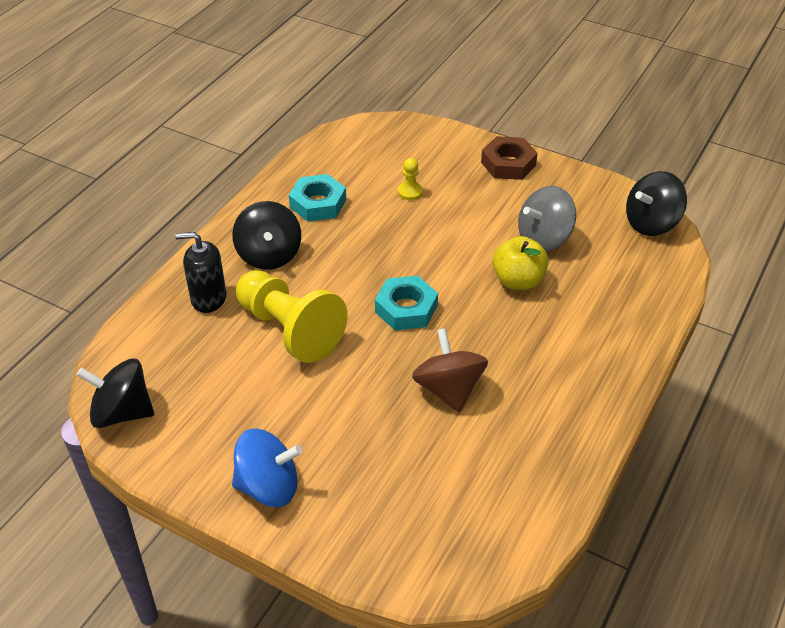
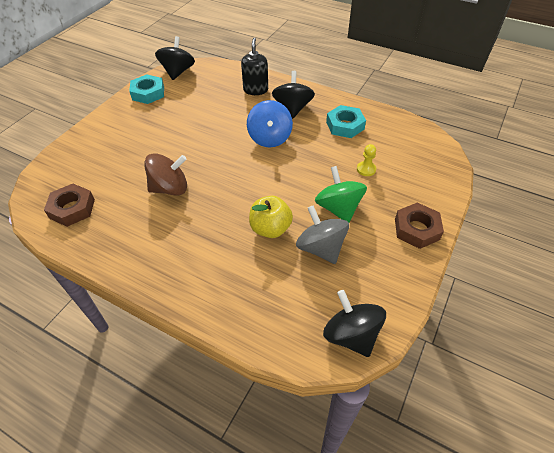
camera: 90 degrees right, 5 degrees up
black spinning top [232,201,301,270] -> black spinning top turned 105 degrees clockwise [272,71,315,119]
blue spinning top [232,429,302,507] -> blue spinning top moved to [247,100,293,148]
yellow pawn [236,270,348,363] -> none
turquoise nut [375,276,438,330] -> turquoise nut moved to [129,74,164,104]
none -> brown nut [44,184,95,227]
none -> green spinning top [315,166,367,222]

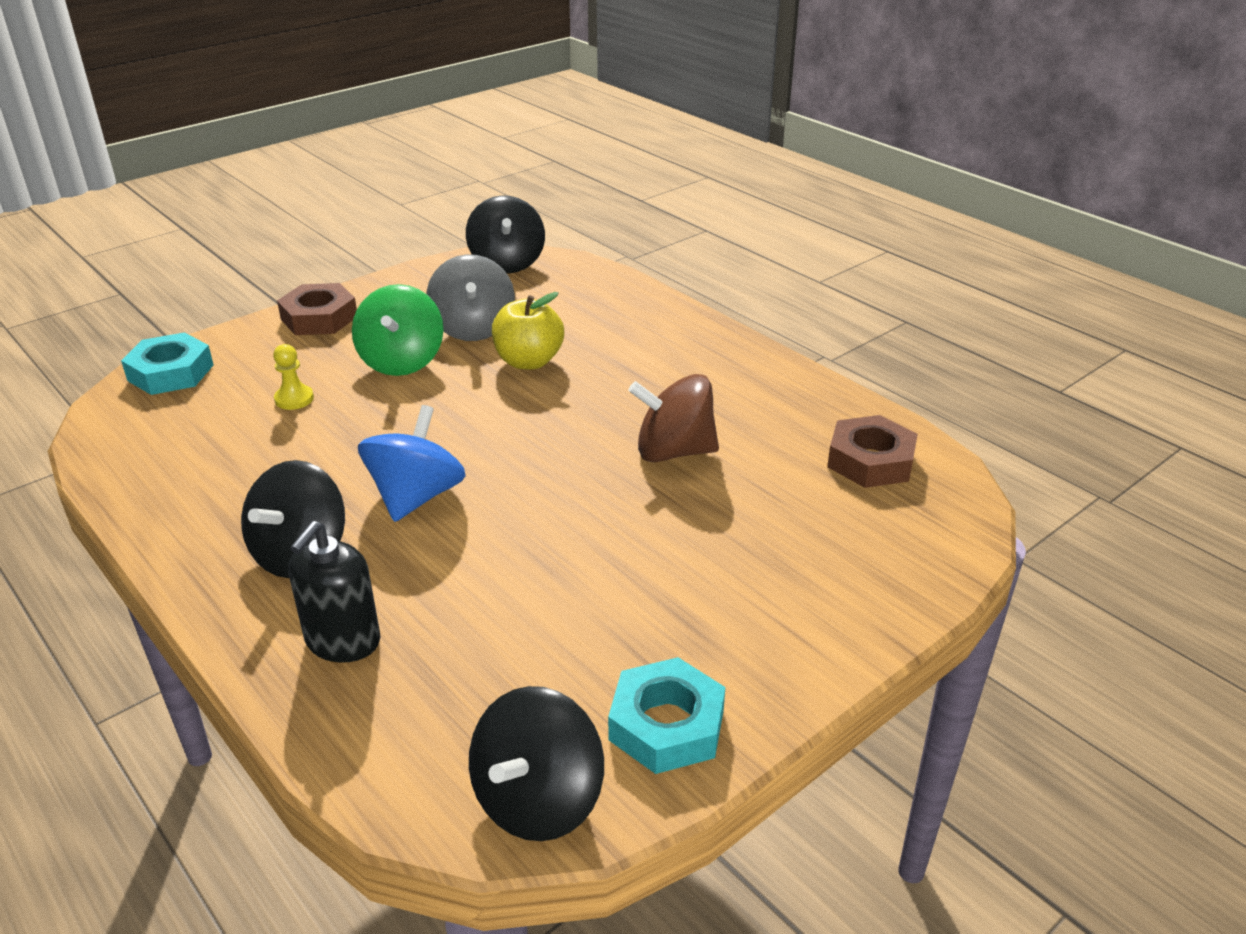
camera: 160 degrees left, 15 degrees down
turquoise nut [326,105,366,138] -> turquoise nut moved to [121,332,214,395]

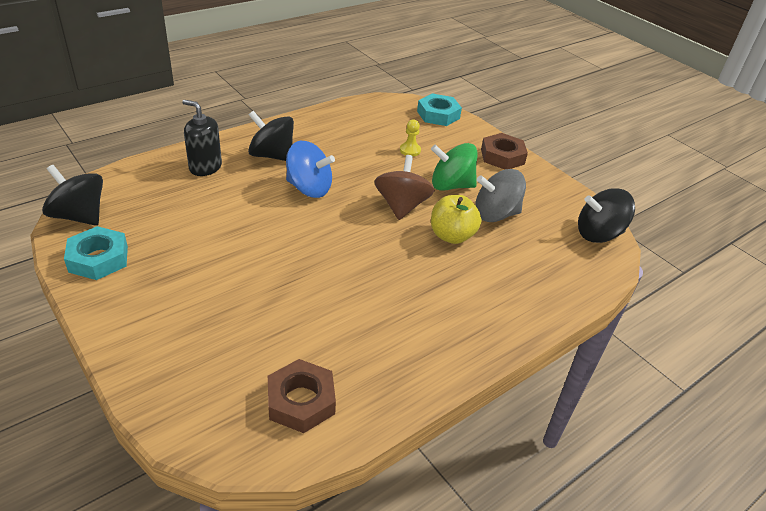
camera: 90 degrees right, 5 degrees up
brown spinning top [629,374,719,462] -> brown spinning top moved to [374,155,435,220]

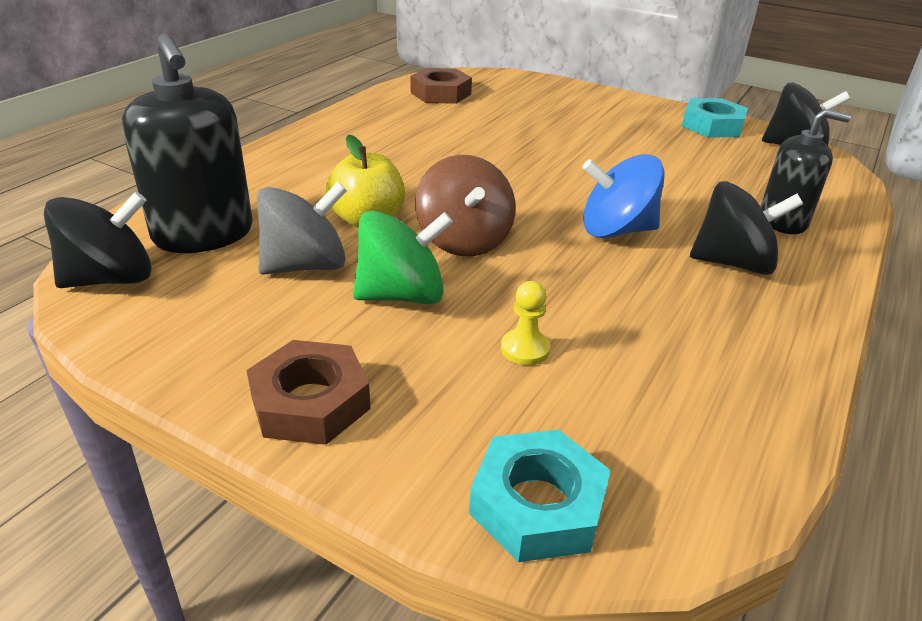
camera: 160 degrees right, 5 degrees down
none -> black soap dispenser [122,33,253,253]

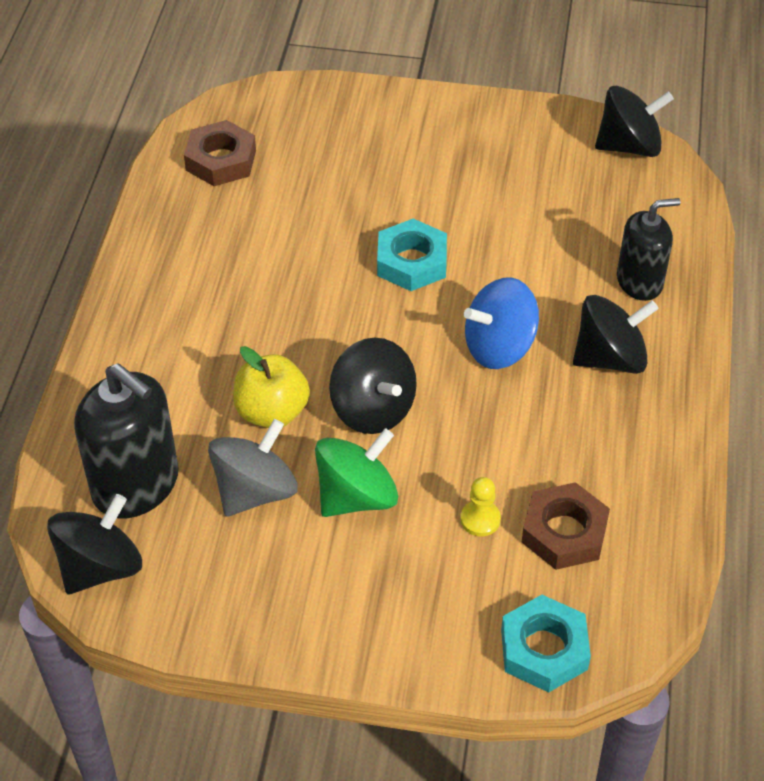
camera: 20 degrees left, 15 degrees up
brown nut [246,340,370,445] -> brown nut moved to [522,482,610,570]
brown spinning top [415,155,516,256] -> black spinning top [329,338,417,434]
turquoise nut [682,98,748,138] -> turquoise nut moved to [377,219,447,291]

